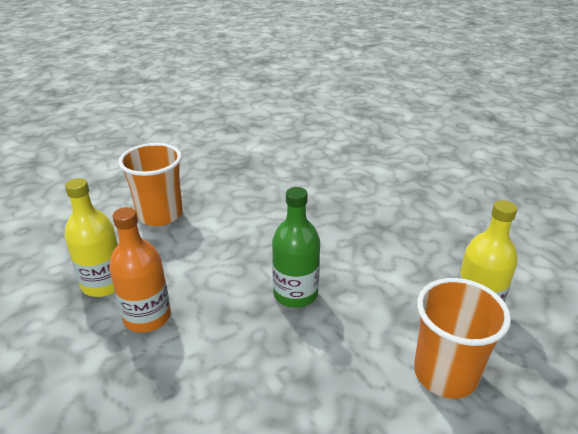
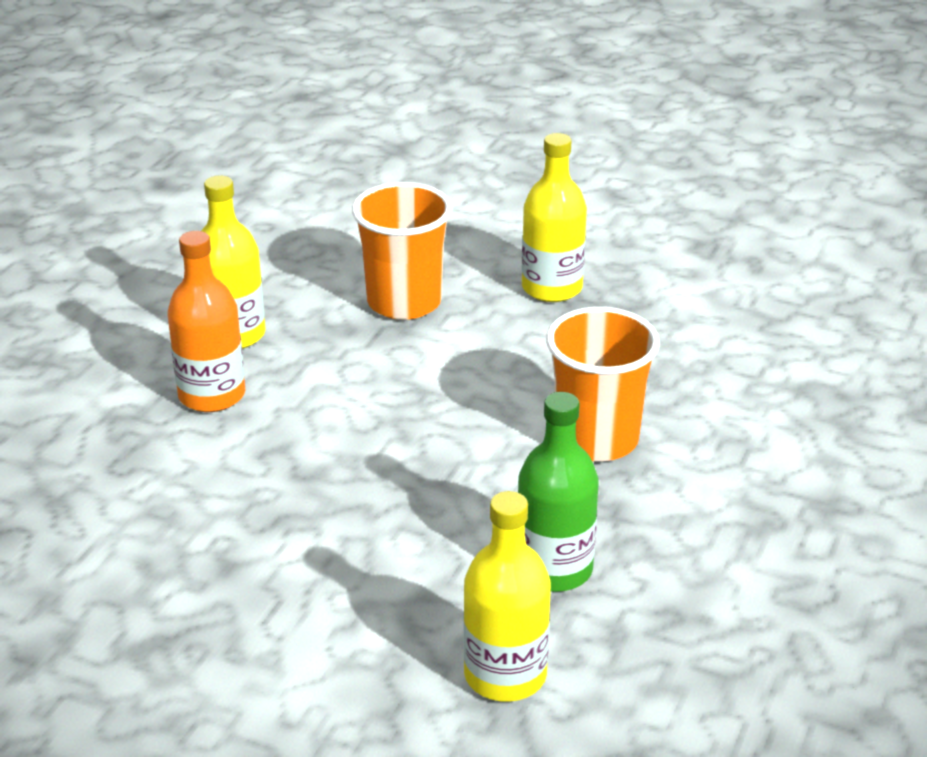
camera: 55 degrees right, 0 degrees up
green bottle [272,187,320,308] -> green bottle moved to [518,392,599,592]
orange cup [414,278,511,399] -> orange cup moved to [546,307,660,462]
none -> yellow bottle [522,133,587,302]

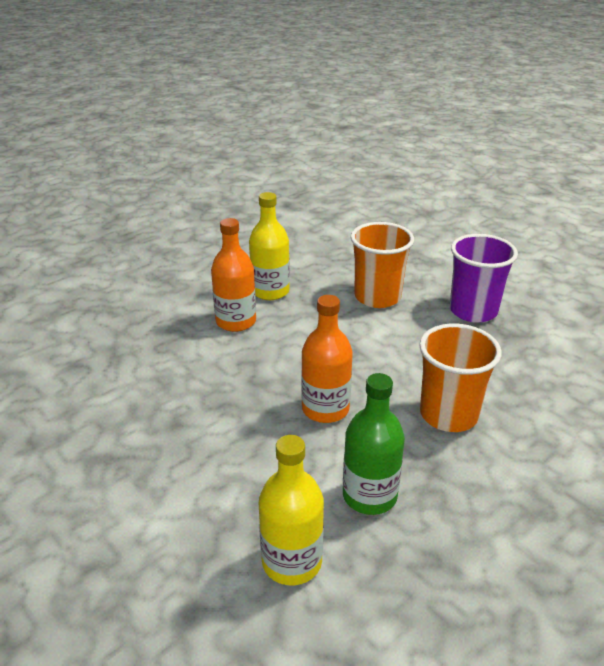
camera: 25 degrees right, 0 degrees up
yellow bottle [522,133,587,302] -> purple cup [450,234,518,323]
none -> orange bottle [301,295,353,423]

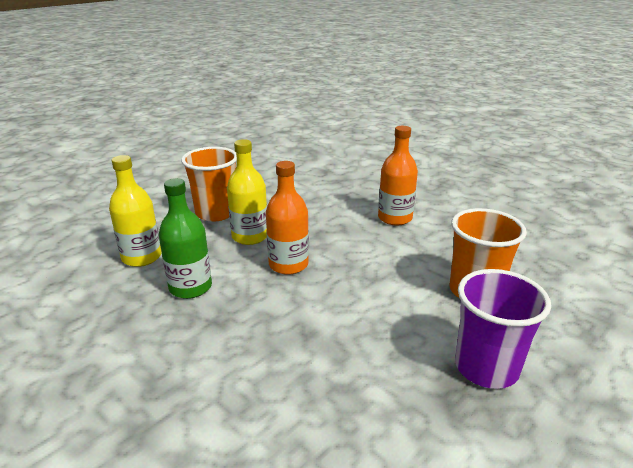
camera: 85 degrees right, 5 degrees down
yellow bottle [249,192,290,300] -> yellow bottle moved to [227,139,267,245]
orange cup [419,324,502,432] -> orange cup moved to [181,147,237,222]

